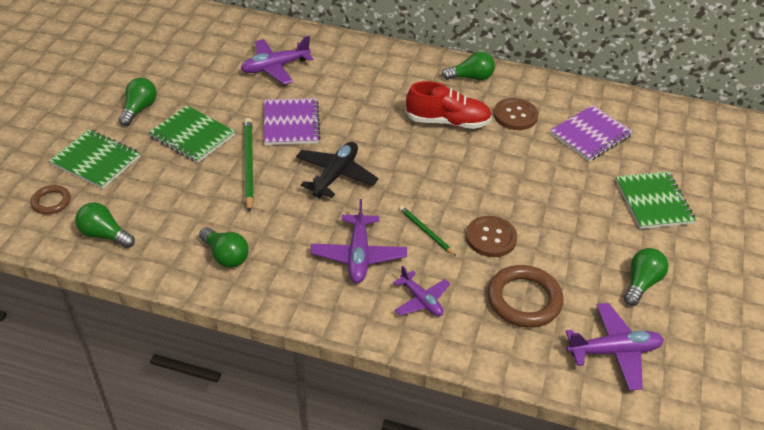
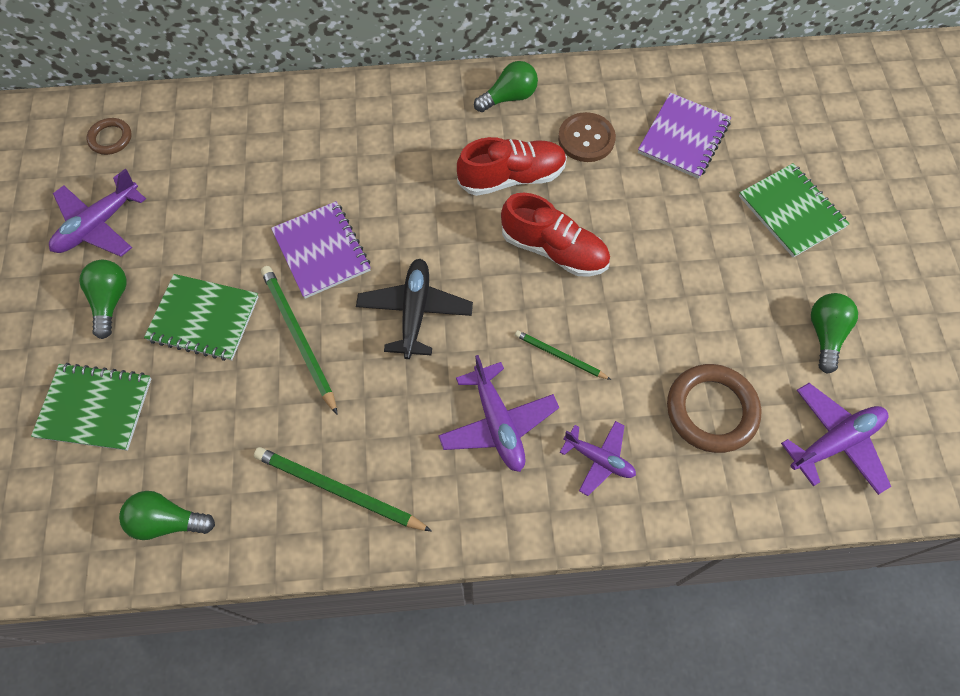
camera: 20 degrees left, 20 degrees up
brown ring [31,185,71,214] -> brown ring moved to [86,118,132,155]
green light bulb [199,227,249,268] -> green pencil [254,447,432,531]
purple plane [241,36,313,84] -> purple plane moved to [49,169,146,257]
brown button [466,216,517,257] -> none
none -> red shoe [501,193,610,276]

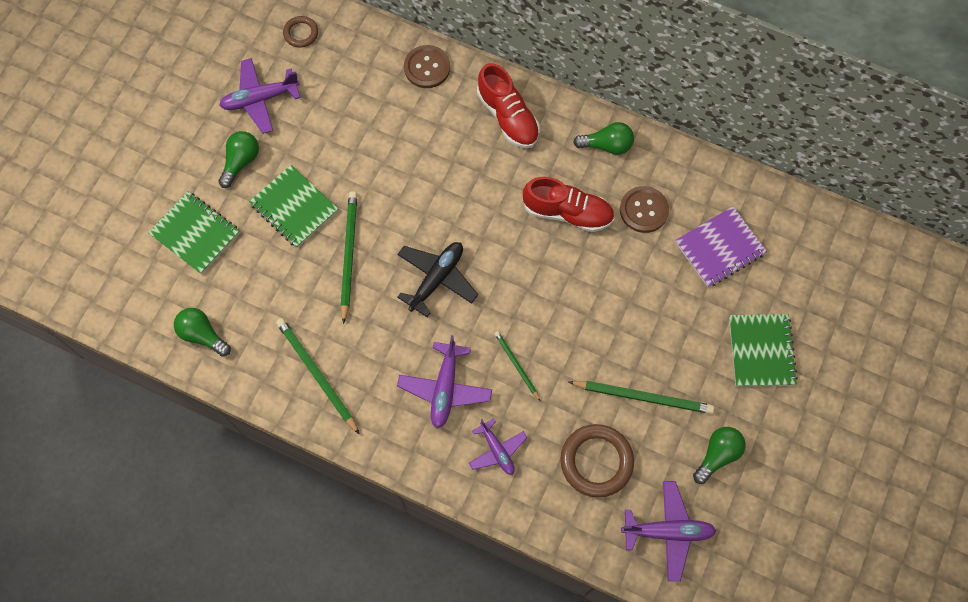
camera: 30 degrees right, 5 degrees up
purple notebook [271,201,371,299] -> none
red shoe [501,193,610,276] -> red shoe moved to [477,63,540,148]
none -> brown button [404,45,450,88]
none -> green pencil [569,381,714,414]

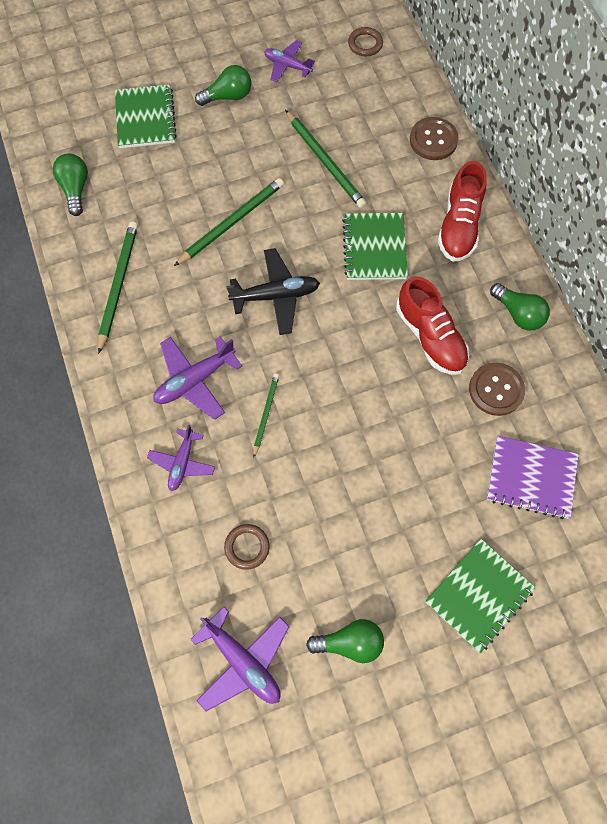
camera: 45 degrees right, 0 degrees up
purple plane [219,58,300,134] -> purple plane [264,40,315,82], size x0.66
green notebook [249,165,338,248] -> green notebook moved to [342,213,408,280]
brown ring [560,424,634,497] -> brown ring [224,524,270,570], size x0.55
green pencil [569,381,714,414] -> green pencil moved to [285,110,366,208]

